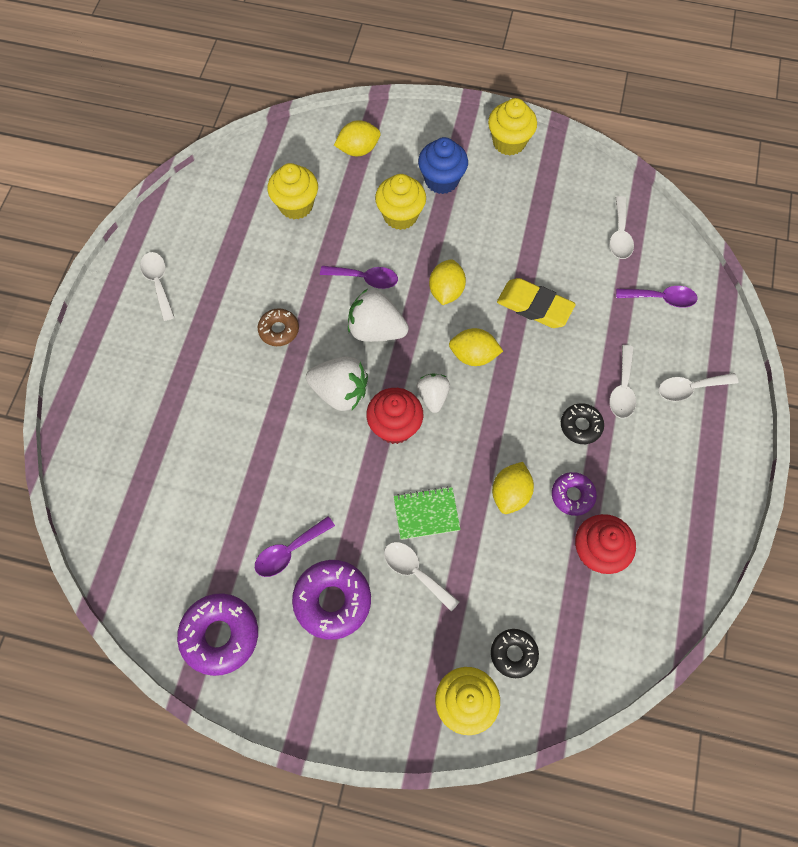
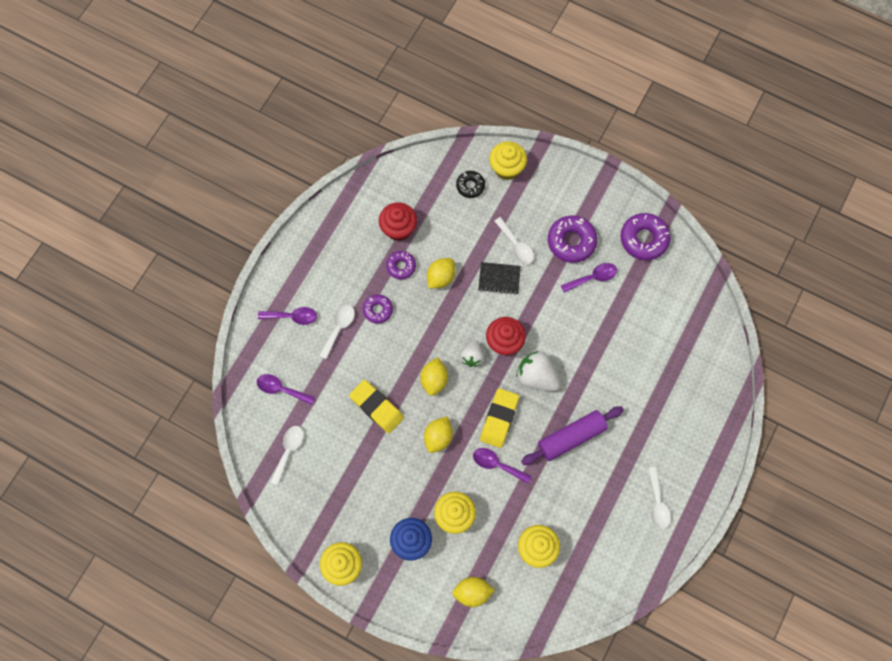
camera: 165 degrees left, 5 degrees up
brown donut [258,308,299,346] -> purple rolling pin [521,406,624,465]
white strawberry [348,289,409,342] -> yellow eraser [480,388,519,448]
green notebook [394,487,461,540] -> black notebook [478,262,521,295]
yellow lemon [449,328,503,366] -> yellow lemon turned 75 degrees clockwise [420,357,448,396]
black donut [561,403,604,444] -> purple donut [363,294,393,324]
white spoon [659,373,738,402] -> purple spoon [258,307,317,325]

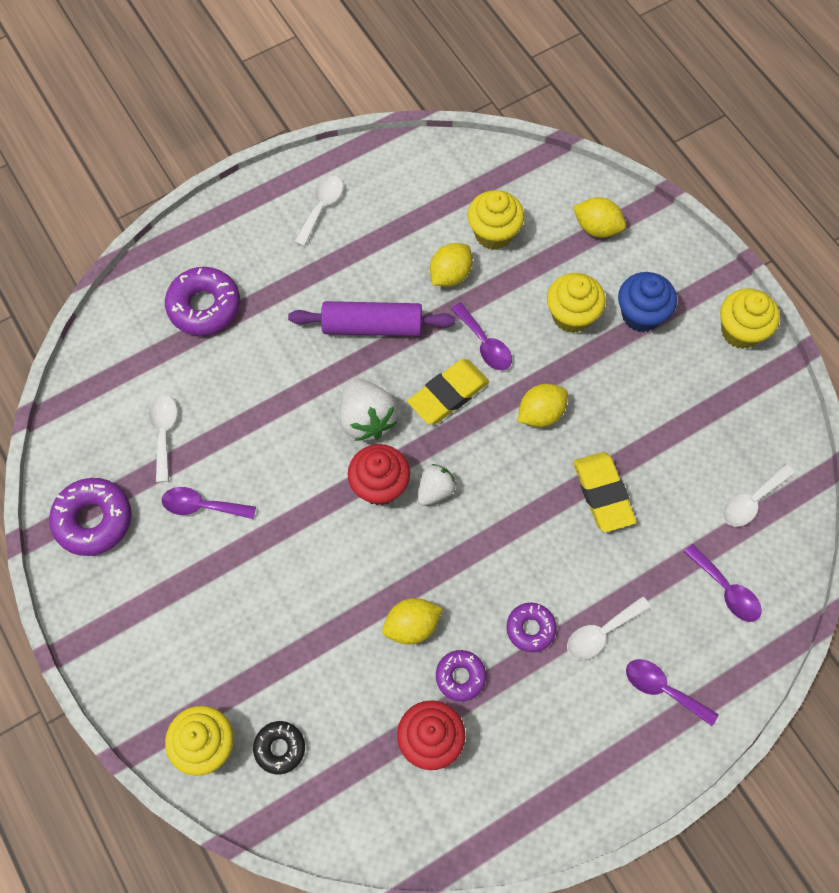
camera: 150 degrees left, 5 degrees down
yellow lemon [420,357,448,396] -> yellow lemon moved to [430,243,473,287]
black notebook [478,262,521,295] -> none
white spoon [494,217,534,264] -> white spoon moved to [149,395,178,482]
purple donut [548,215,597,263] -> purple donut moved to [165,267,240,336]

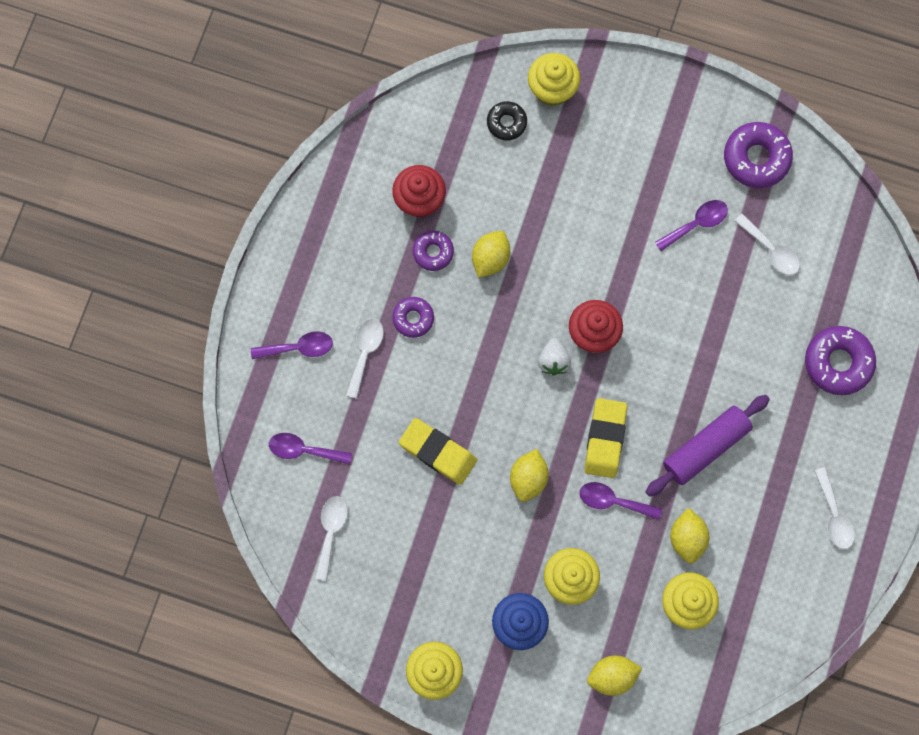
camera: 140 degrees right, 10 degrees up
white strawberry [340,378,398,441] -> none

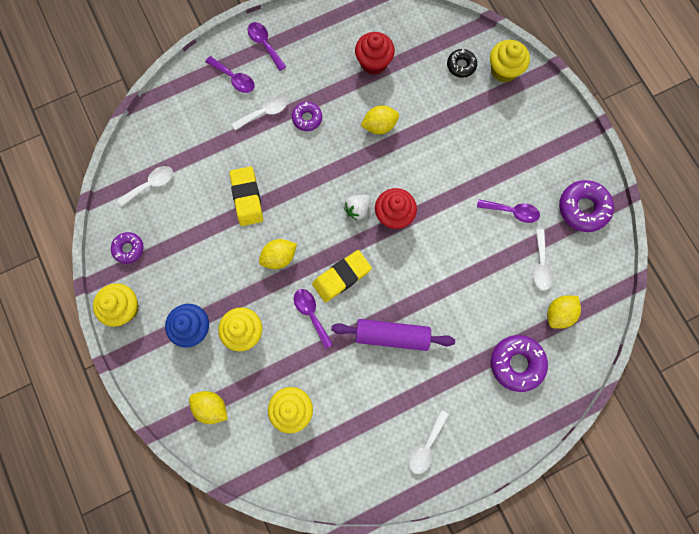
camera: 45 degrees right, 0 degrees up
purple spoon [269,433,352,464] -> purple spoon moved to [247,22,286,71]
purple donut [413,231,454,271] -> purple donut moved to [111,232,144,264]
yellow lemon [670,508,709,564] -> yellow lemon moved to [547,296,581,329]

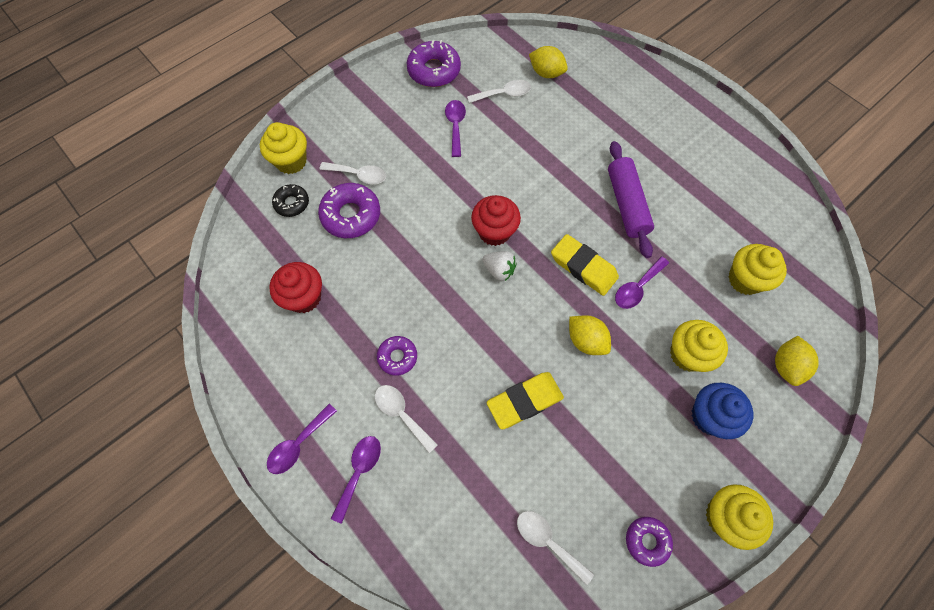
camera: 105 degrees left, 10 degrees down
yellow lemon [361,105,399,134] -> none
white spoon [409,410,449,474] -> white spoon moved to [319,162,386,184]
purple donut [491,335,548,392] -> purple donut moved to [318,183,380,238]

